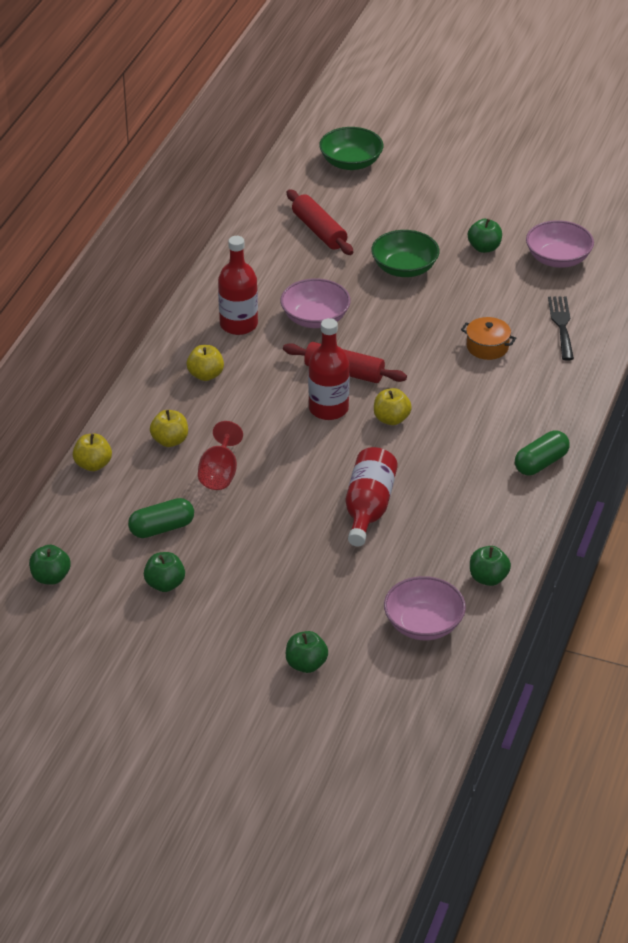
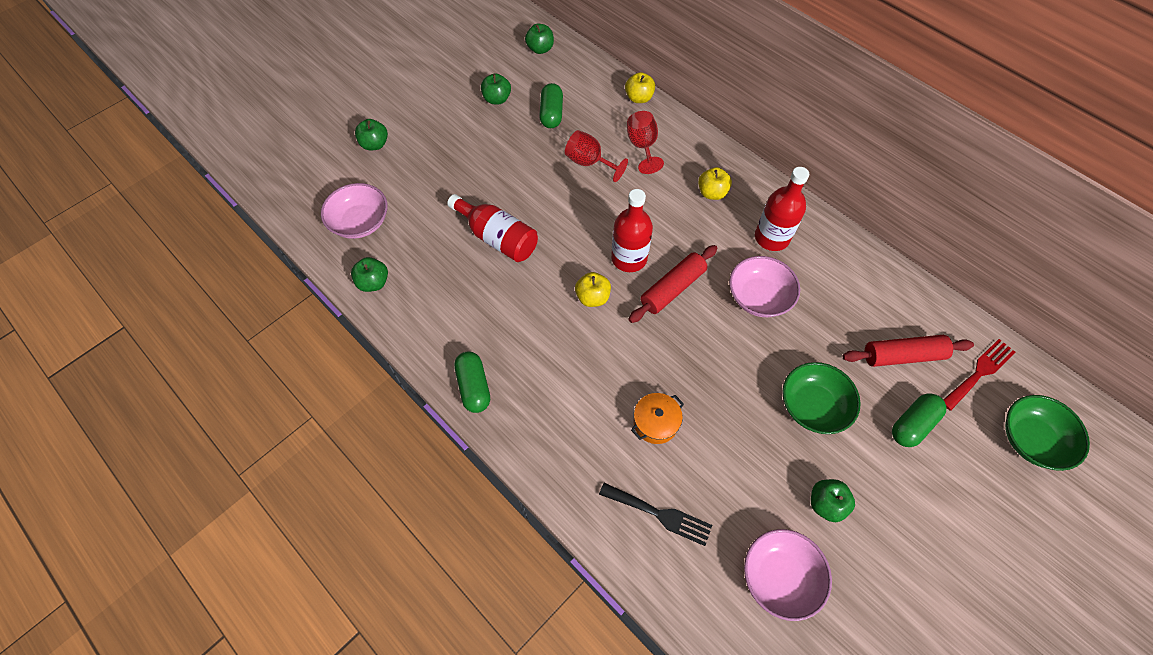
camera: 115 degrees right, 20 degrees up
yellow apple [150,410,188,447] -> red goblet [627,111,664,174]
none -> green capsule [892,393,946,447]
none -> red fork [943,339,1015,411]

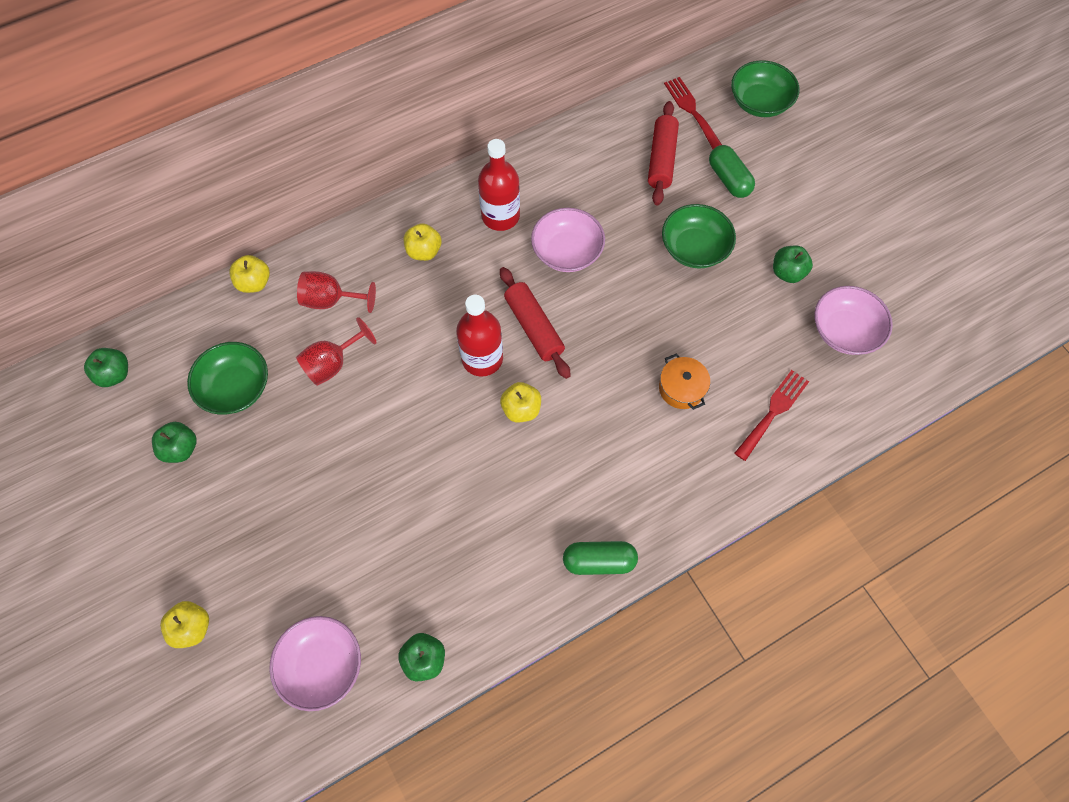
camera: 75 degrees left, 5 degrees up
green apple [355,119,388,150] -> yellow apple [160,601,209,648]
red bottle [447,194,538,262] -> none
green capsule [539,83,563,128] -> green bowl [187,342,268,415]
black fork [599,483,712,546] -> red fork [735,370,809,461]

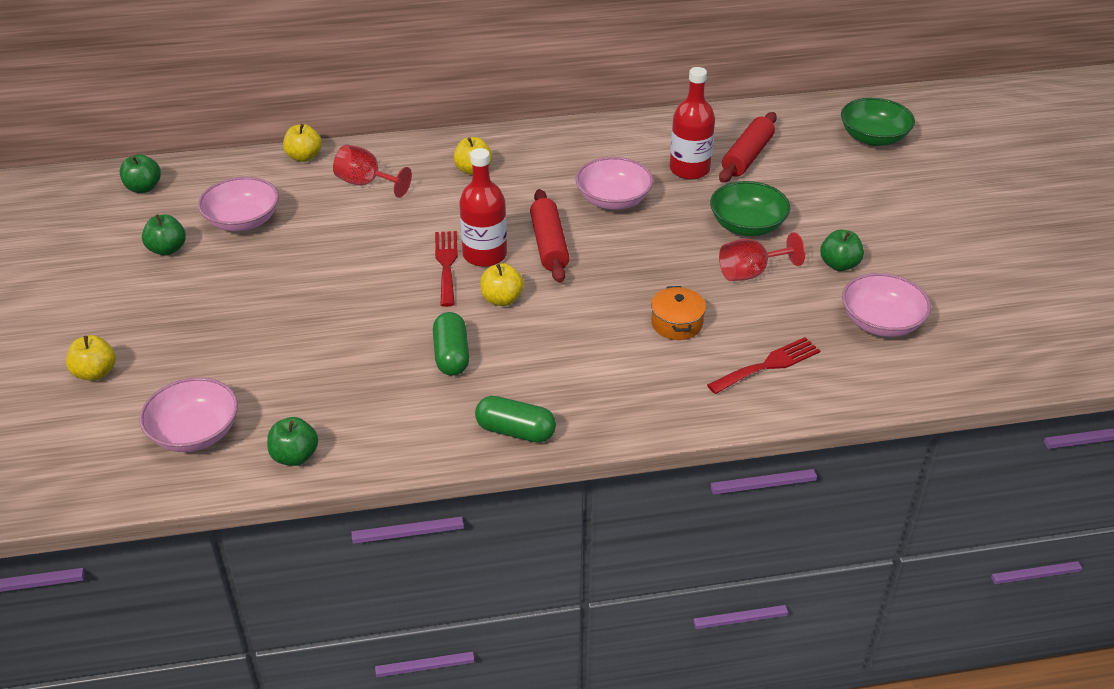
camera: 20 degrees right, 25 degrees down
green bowl [187,342,268,415] -> pink bowl [198,177,279,231]
red goblet [296,317,377,386] -> red goblet moved to [719,232,805,281]
red bottle [478,139,520,231] -> red bottle moved to [670,67,715,180]
red fork [664,77,722,149] -> red fork moved to [435,231,458,307]
green capsule [709,145,755,198] -> green capsule moved to [433,312,469,376]

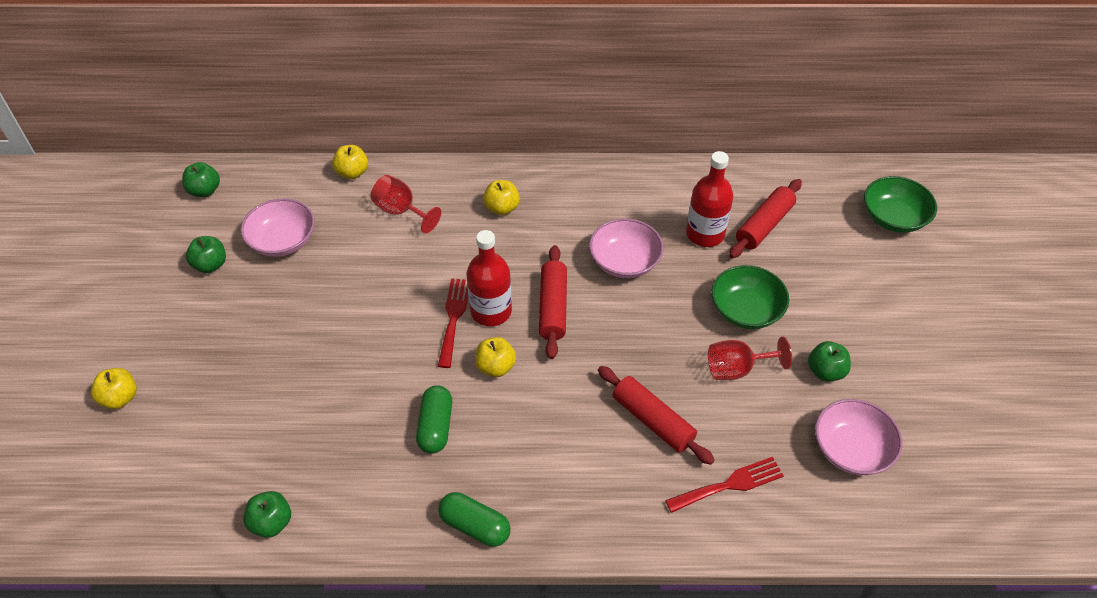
camera: 10 degrees right, 10 degrees up
pink bowl [139,377,238,452] -> none
orange pot [651,286,706,340] -> red rolling pin [598,366,715,465]

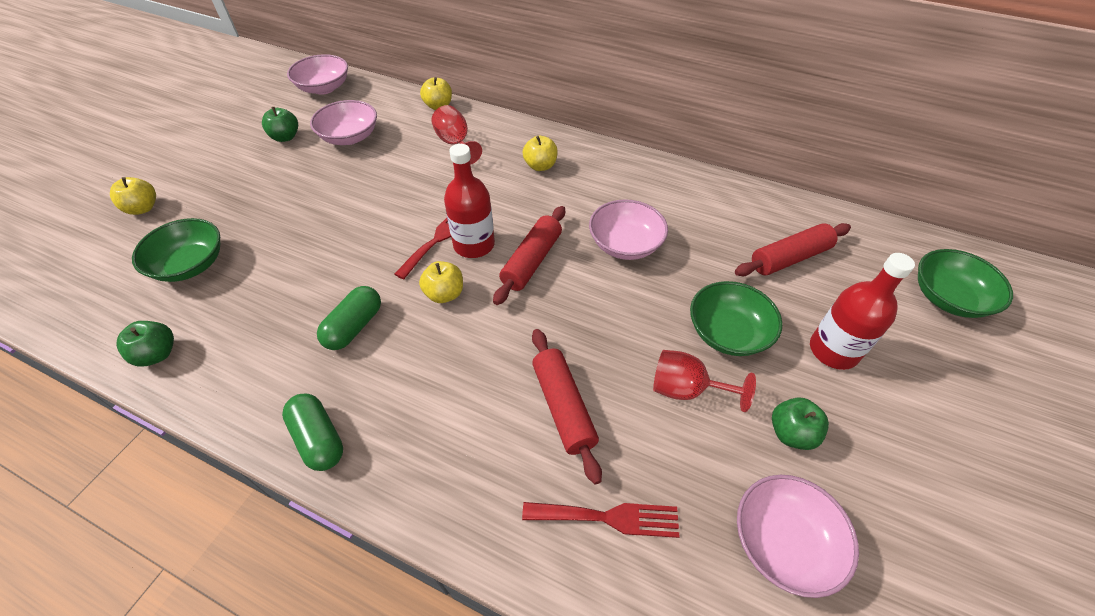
camera: 25 degrees right, 0 degrees up
green apple [182,162,220,197] -> pink bowl [287,54,348,95]
red bottle [686,151,733,247] -> red bottle moved to [810,253,915,370]
none -> green bowl [132,218,220,282]

